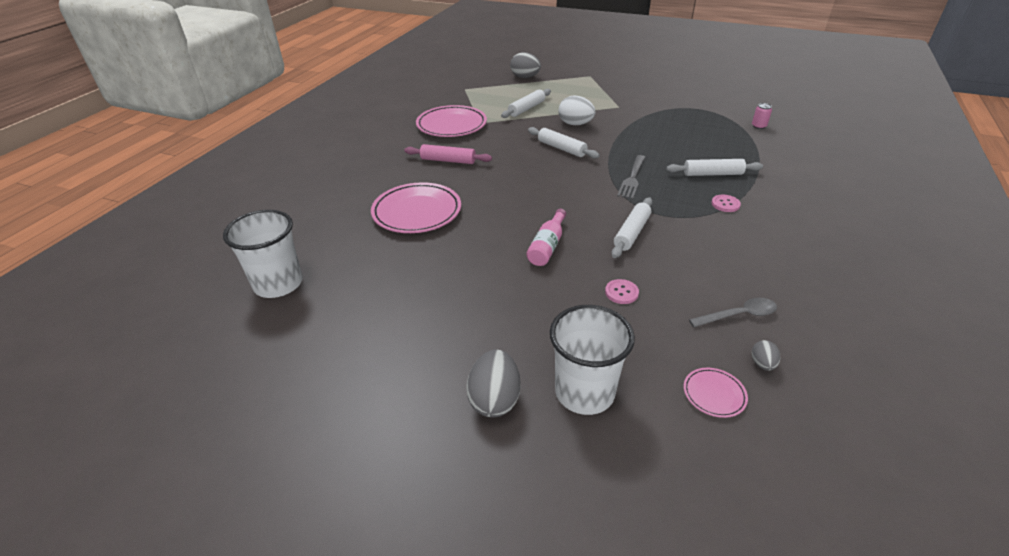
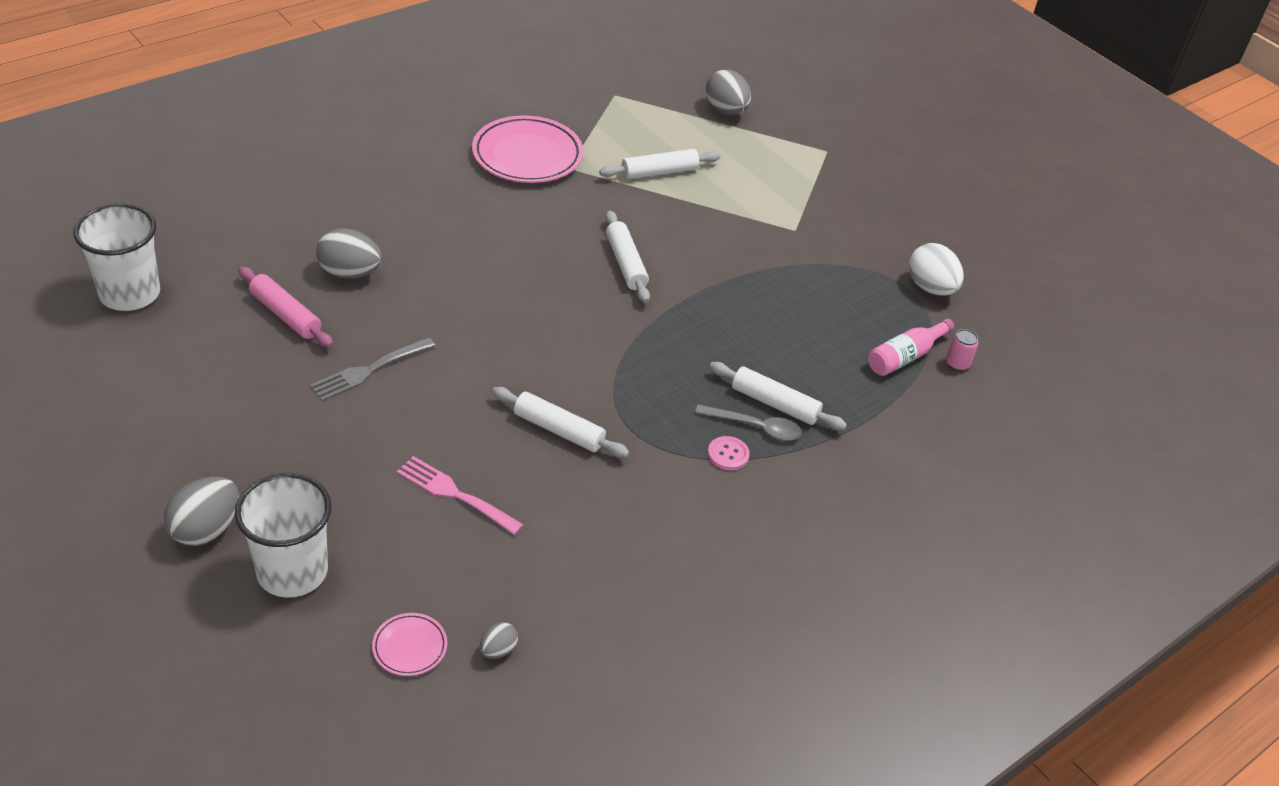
camera: 25 degrees right, 5 degrees up
pink plate [371,182,461,233] -> grey egg [316,228,382,279]
pink rolling pin [404,144,492,164] -> pink rolling pin moved to [238,266,333,348]
pink bottle [526,209,566,266] -> pink bottle moved to [868,319,954,376]
white egg [559,96,596,125] -> white egg moved to [909,243,964,296]
pink button [605,279,639,304] -> pink fork [397,456,524,535]
white rolling pin [611,198,652,258] -> white rolling pin turned 60 degrees clockwise [492,387,629,457]
grey fork [617,155,645,199] -> grey fork moved to [310,337,435,401]
grey spoon [689,298,777,327] -> grey spoon moved to [695,404,802,441]

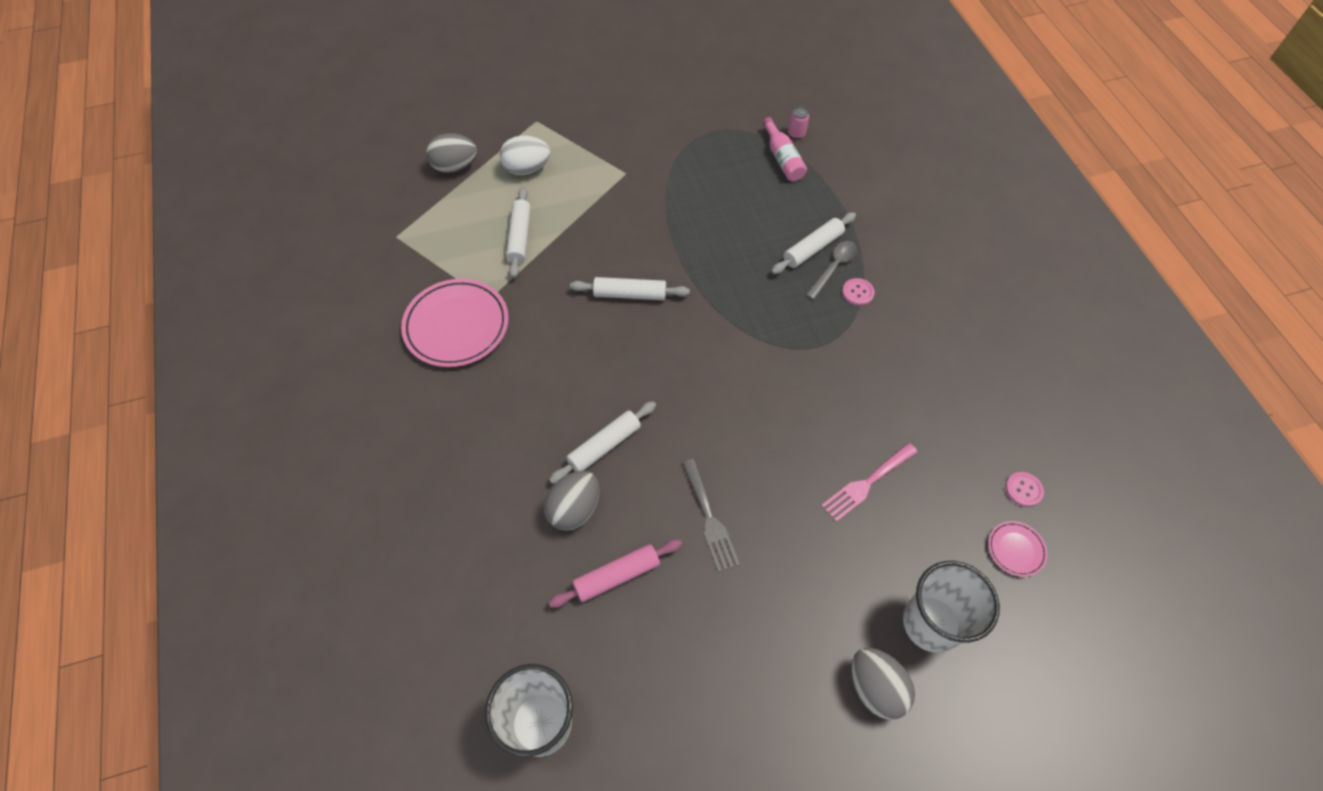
camera: 65 degrees left, 15 degrees up
grey egg [480,622,518,659] -> pink button [1005,472,1044,507]
white rolling pin [492,387,629,457] -> white rolling pin moved to [549,401,656,484]
white egg [909,243,964,296] -> white egg moved to [500,135,550,175]

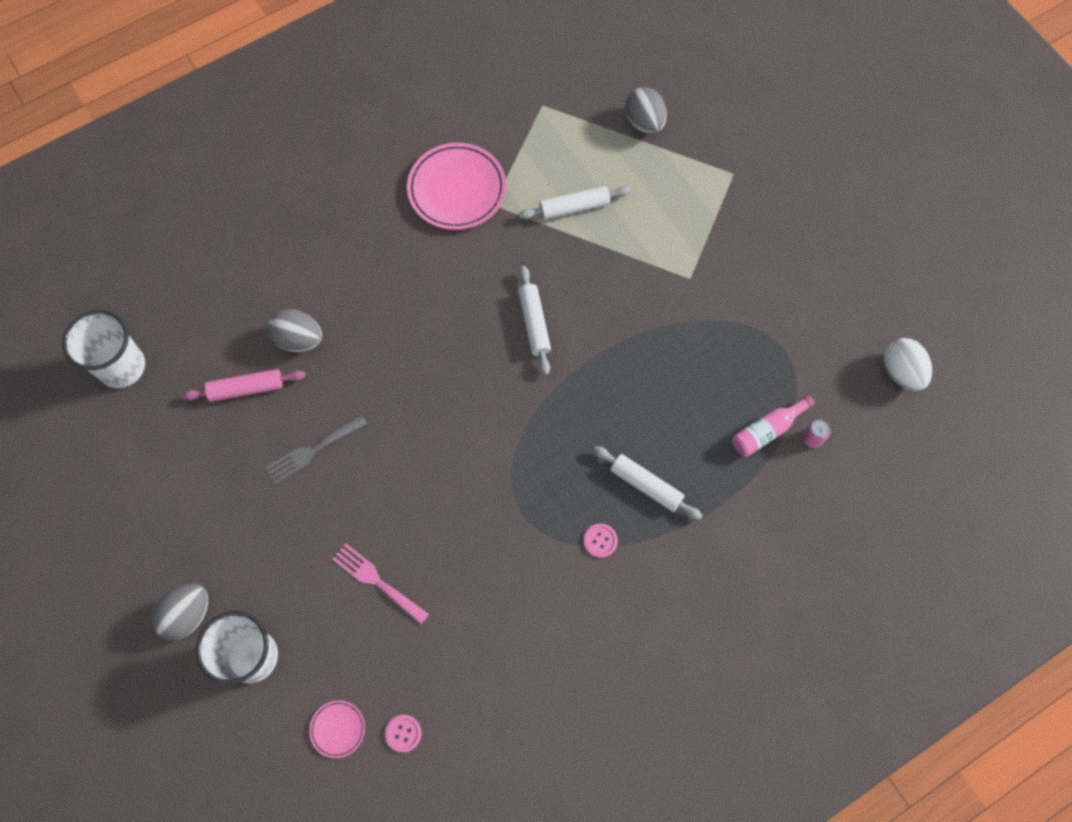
camera: 75 degrees right, 10 degrees up
white egg [500,135,550,175] -> white egg moved to [883,338,932,391]
pink rolling pin [548,539,682,608] -> pink rolling pin turned 60 degrees counterclockwise [182,369,306,402]
white rolling pin [549,401,656,484] -> none
grey spoon [806,241,857,300] -> none

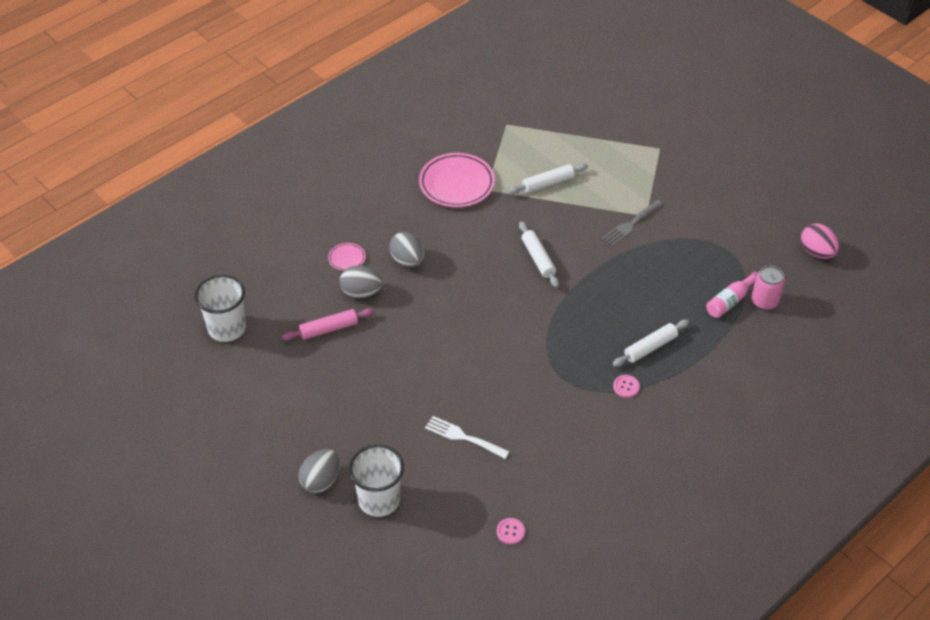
camera: 10 degrees left, 20 degrees down
grey fork [265,414,367,484] -> grey fork moved to [602,200,663,246]
pink plate [309,700,365,758] -> pink plate moved to [328,243,366,271]
pink fork [333,543,429,624] -> white fork [425,416,510,459]
white rolling pin [593,446,702,520] -> white rolling pin turned 60 degrees counterclockwise [612,319,689,367]
grey egg [625,87,667,134] -> grey egg moved to [389,232,424,267]
pink can [802,419,831,448] -> pink can [751,266,785,310], size x1.67
white egg [883,338,932,391] -> pink egg [801,223,839,259]

